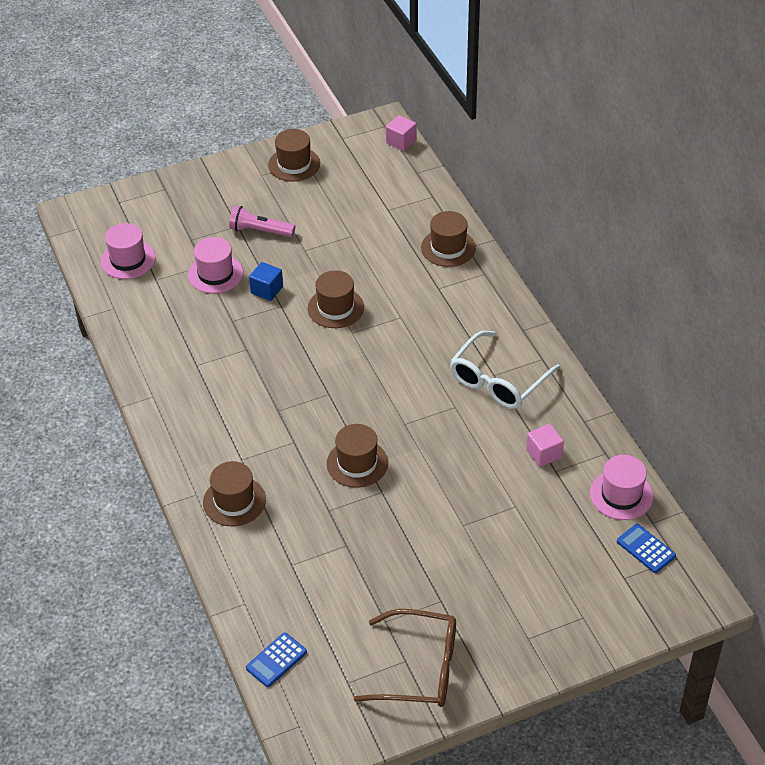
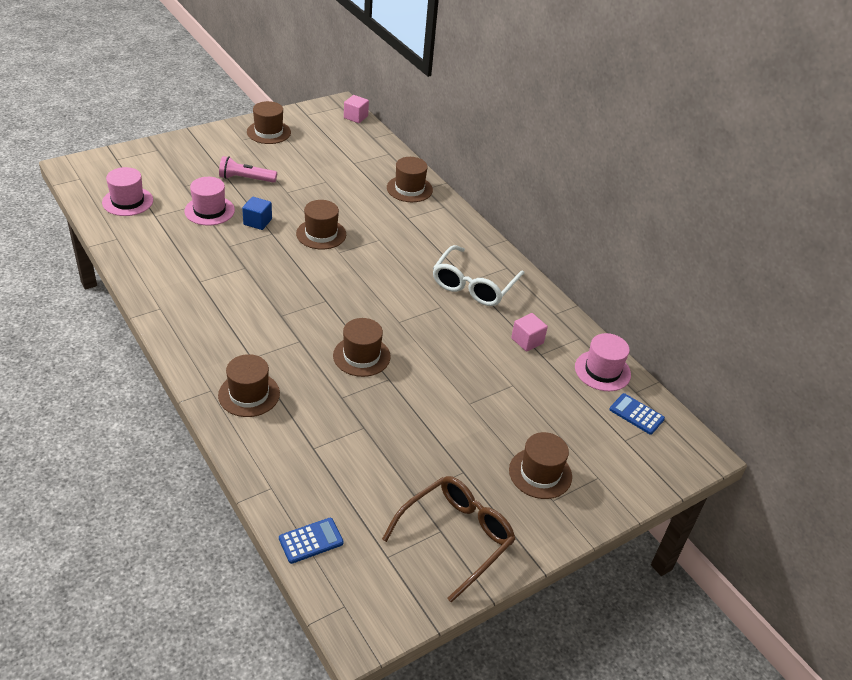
camera: 15 degrees left, 5 degrees down
blue calculator [246,633,307,687] -> blue calculator turned 150 degrees counterclockwise [279,518,344,564]
brown glasses [354,609,456,707] -> brown glasses turned 45 degrees counterclockwise [382,476,516,603]
none -> brown hat [509,432,572,499]

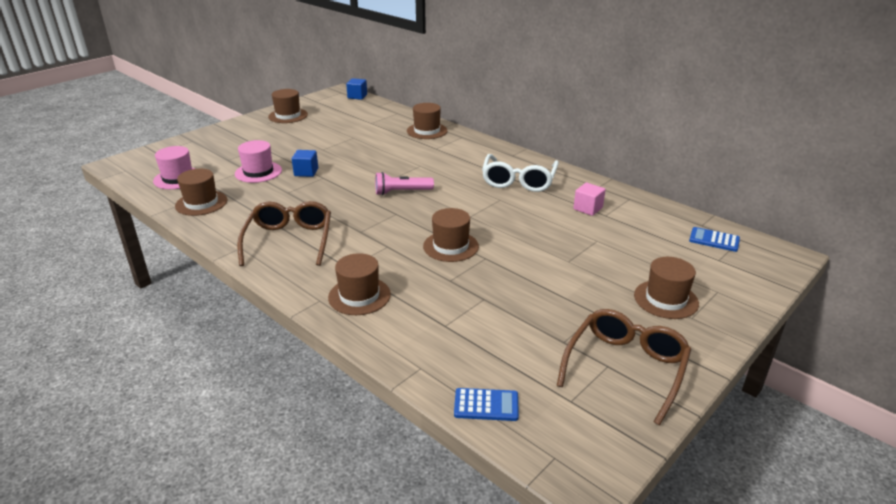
camera: 10 degrees left, 10 degrees down
pink flashlight [219,156,277,183] -> pink flashlight moved to [375,172,434,195]
blue calculator [279,518,344,564] -> blue calculator turned 45 degrees clockwise [454,388,519,421]
brown hat [296,200,346,249] -> brown hat moved to [175,169,228,216]
pink cube [344,95,369,123] -> blue cube [346,78,367,100]
pink hat [575,333,631,391] -> none
none -> brown glasses [237,201,331,266]

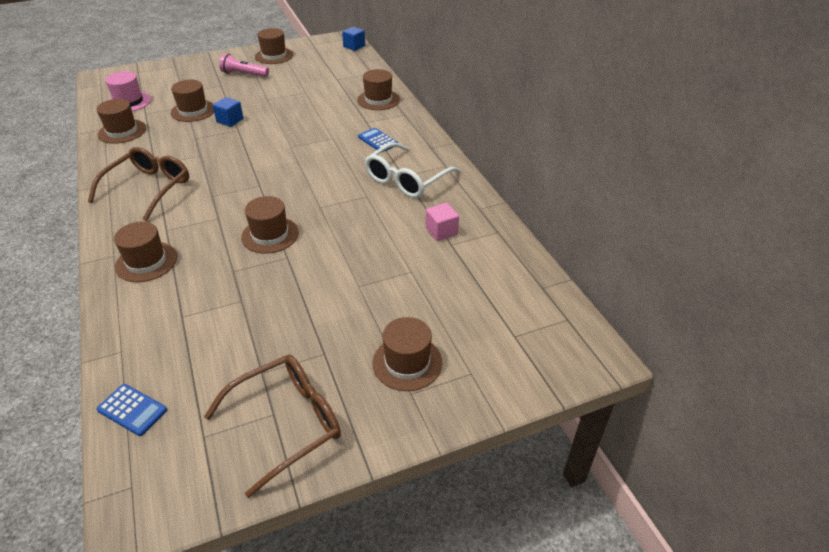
camera: 25 degrees right, 10 degrees up
pink hat [235,140,282,183] -> brown hat [171,80,214,122]
pink flashlight [375,172,434,195] -> pink flashlight moved to [219,54,269,77]
blue calculator [689,227,740,252] -> blue calculator moved to [358,128,398,152]

